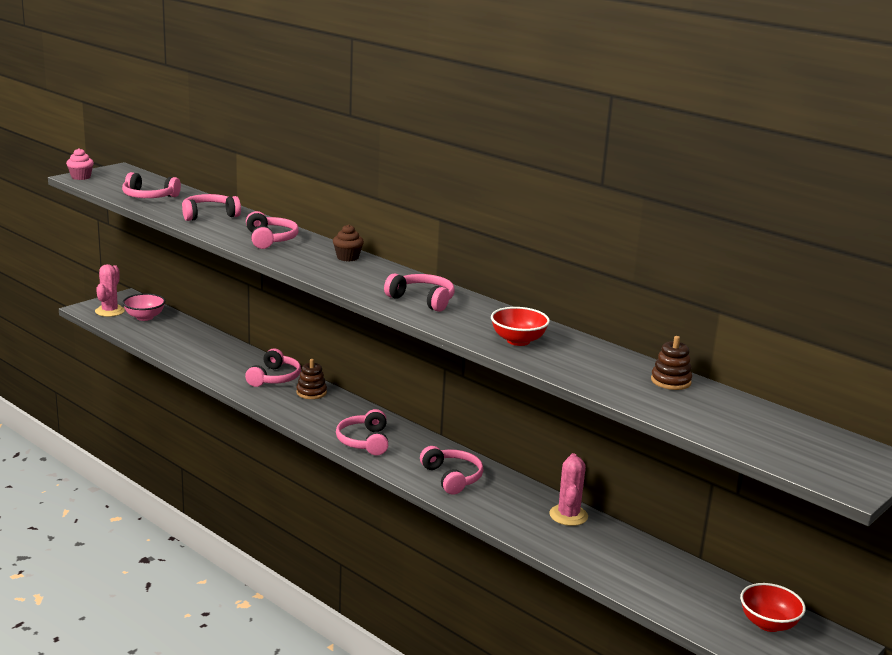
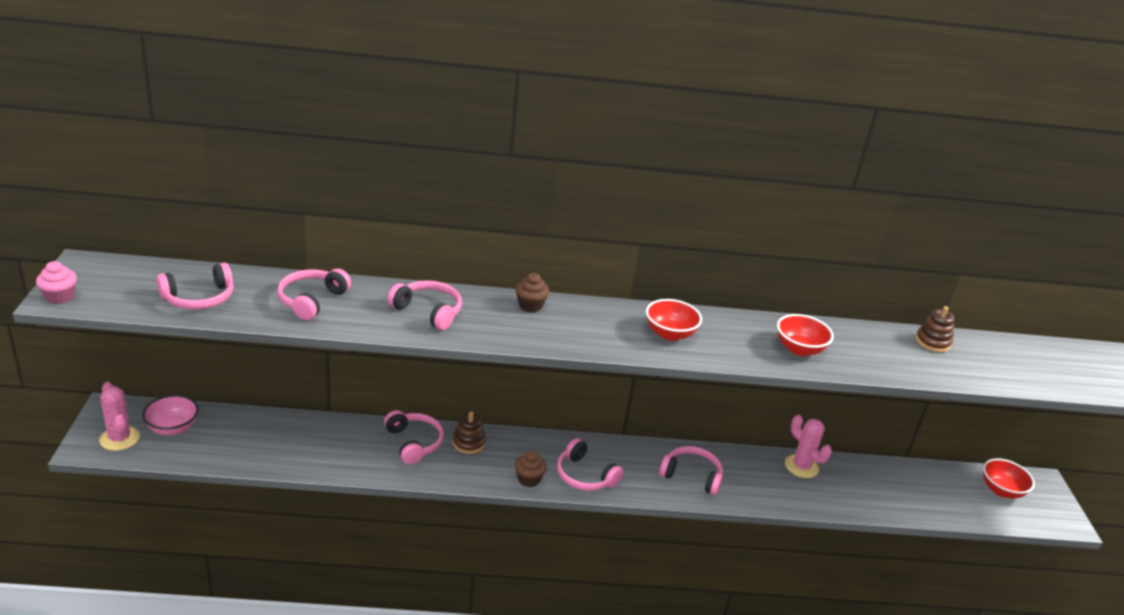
camera: 45 degrees left, 10 degrees up
pink headphones [384,273,455,312] -> red bowl [646,299,702,341]
none -> brown cupcake [515,451,547,487]

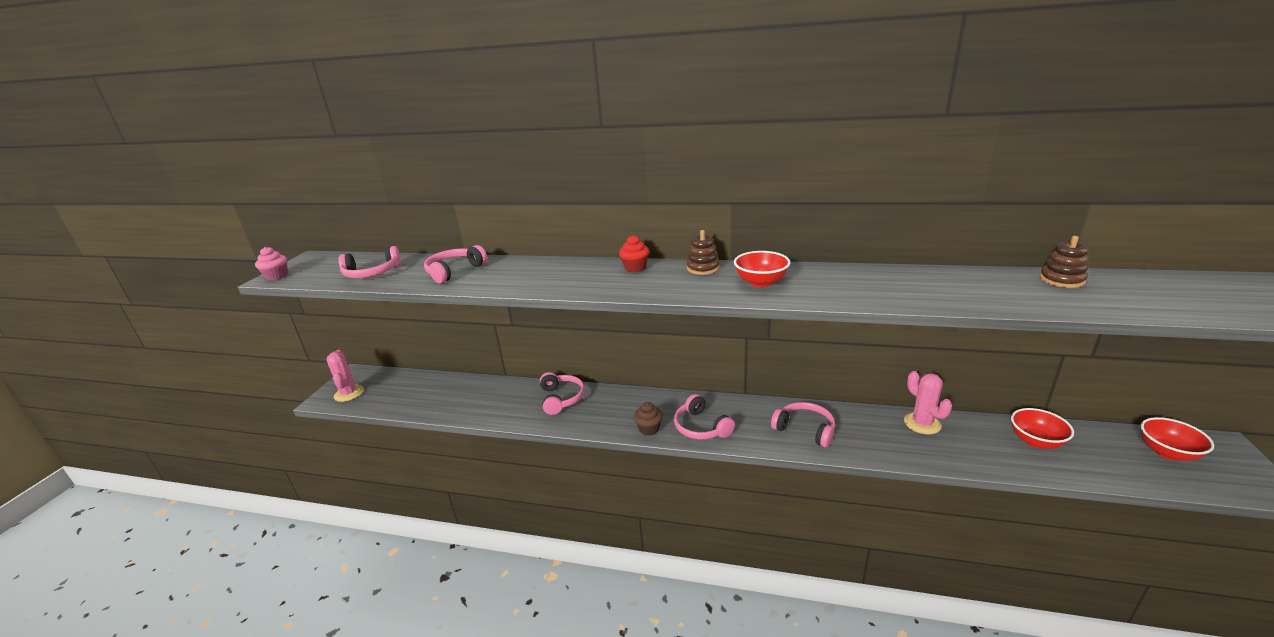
camera: 20 degrees right, 5 degrees down
pink bowl [142,395,199,435] -> none
pink headphones [388,281,462,330] -> none
brown stacking toy [453,411,486,454] -> brown stacking toy moved to [687,230,720,275]
brown cupcake [515,273,549,313] -> red cupcake [619,235,649,272]
red bowl [777,314,834,356] -> red bowl moved to [1011,408,1074,449]

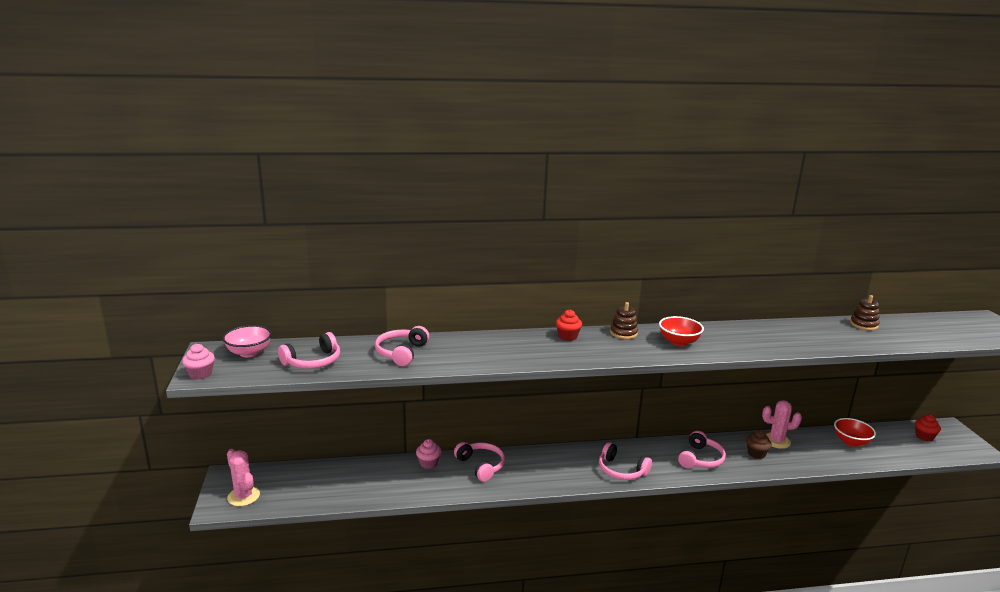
camera: 25 degrees left, 5 degrees down
brown cupcake [634,402,663,436] -> brown cupcake moved to [746,430,772,459]
pink headphones [771,402,835,447] -> pink headphones turned 105 degrees clockwise [678,431,726,468]
pink cactus [904,371,952,434] -> pink cactus turned 45 degrees counterclockwise [762,400,802,449]
red bowl [1141,417,1214,461] -> red cupcake [915,414,941,441]
none -> pink bowl [222,325,272,357]
none -> pink cupcake [416,439,441,469]

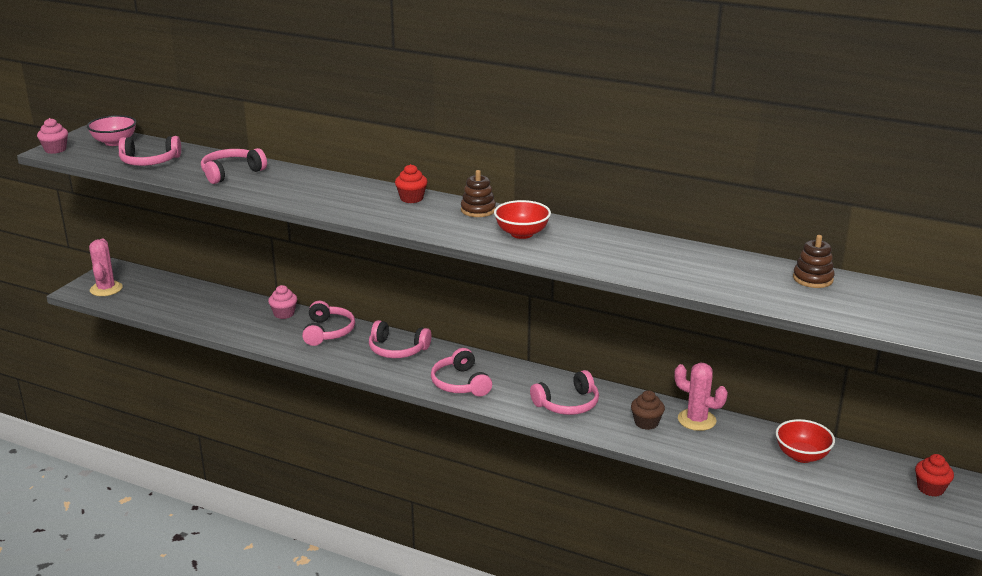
camera: 35 degrees right, 5 degrees up
none -> pink headphones [369,320,432,358]

